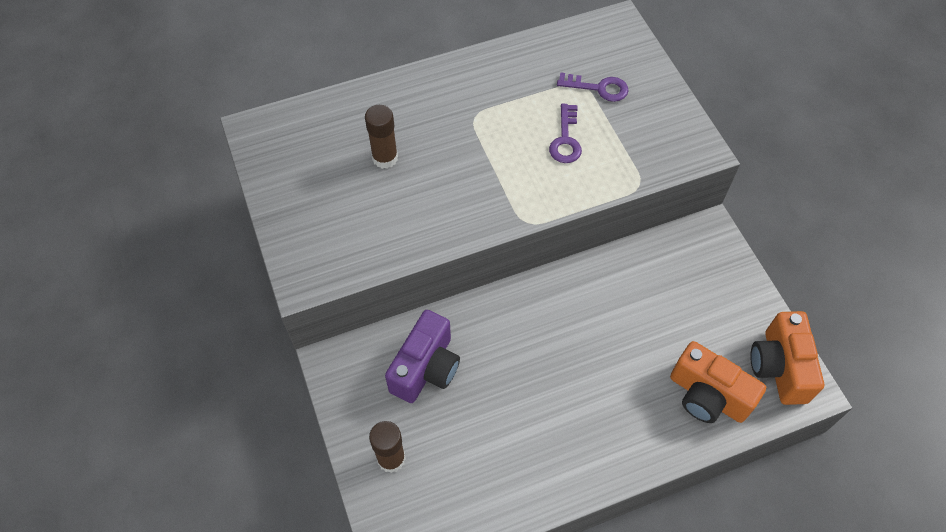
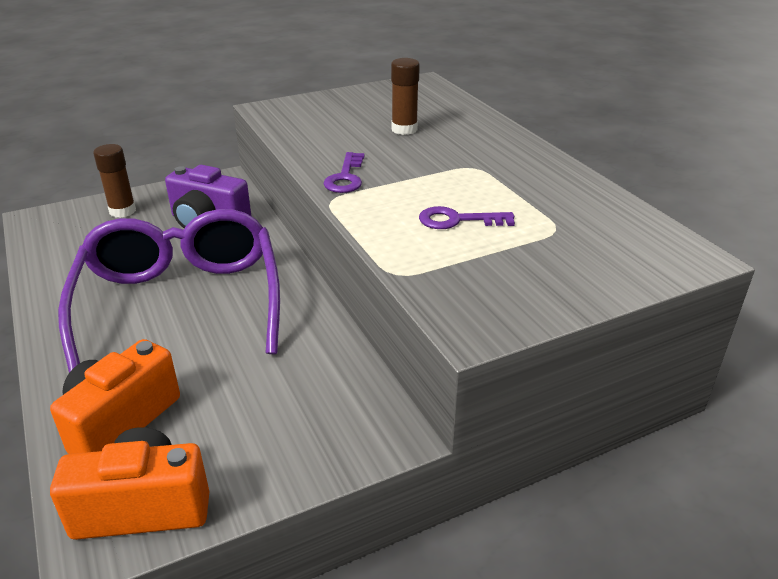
camera: 85 degrees right, 25 degrees down
purple key [557,72,629,102] -> purple key moved to [323,152,364,193]
none -> purple glasses [58,209,280,373]

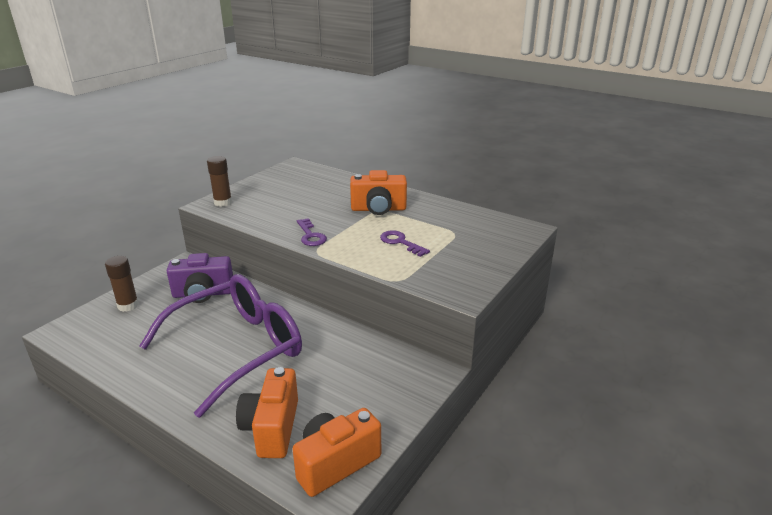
camera: 30 degrees left, 5 degrees down
purple glasses [58,209,280,373] -> purple glasses turned 90 degrees clockwise [140,274,302,418]
brown glue stick [391,58,420,135] -> brown glue stick moved to [207,156,232,207]
purple key [419,206,515,229] -> purple key turned 75 degrees clockwise [380,230,430,257]
none -> orange camera [350,170,407,215]

